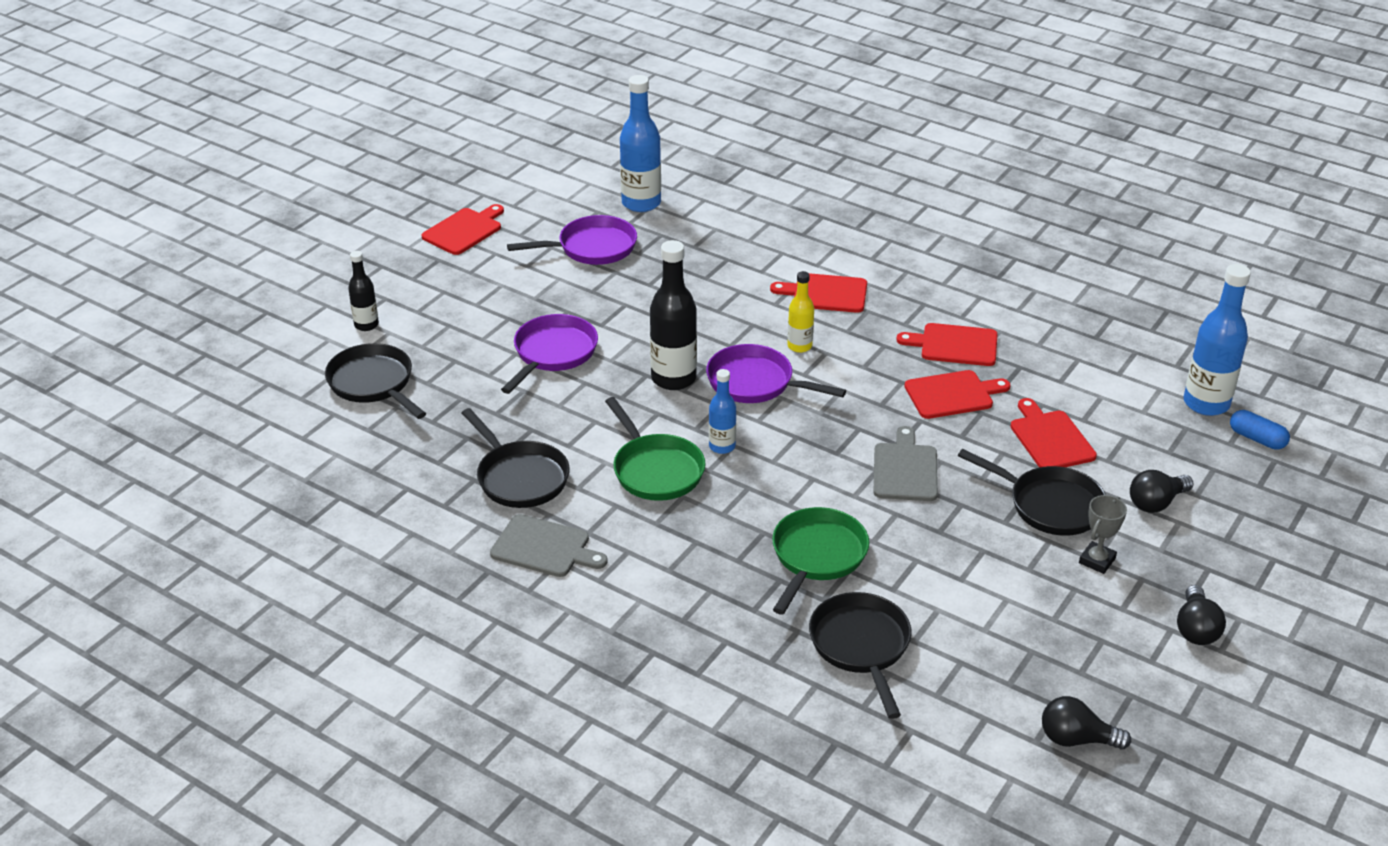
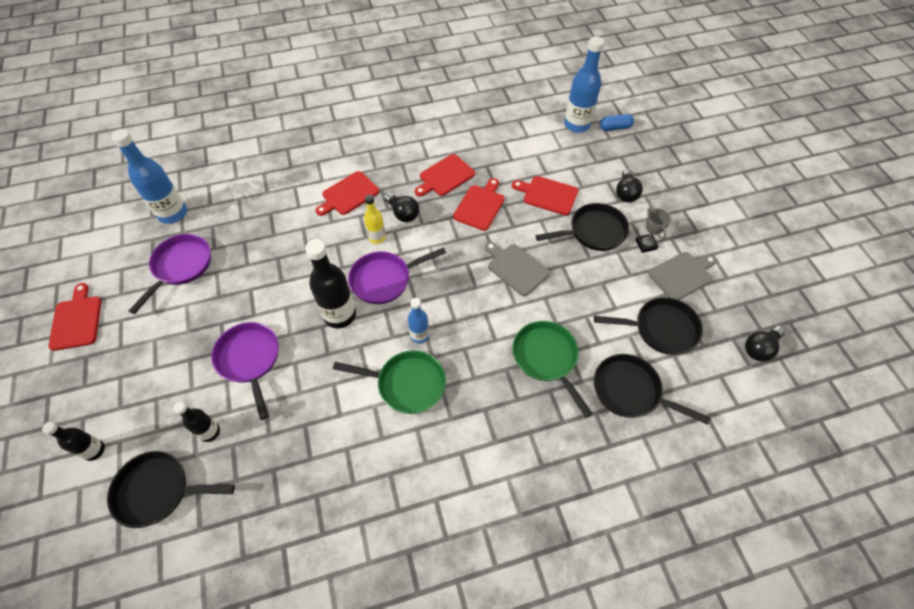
camera: 50 degrees left, 20 degrees up
black pan [462,408,570,508] -> black pan moved to [594,297,703,355]
grey cutting board [490,514,608,577] -> grey cutting board moved to [648,252,717,300]
black light bulb [1177,585,1226,645] -> black light bulb moved to [384,192,419,222]
none -> black bottle [173,402,220,442]

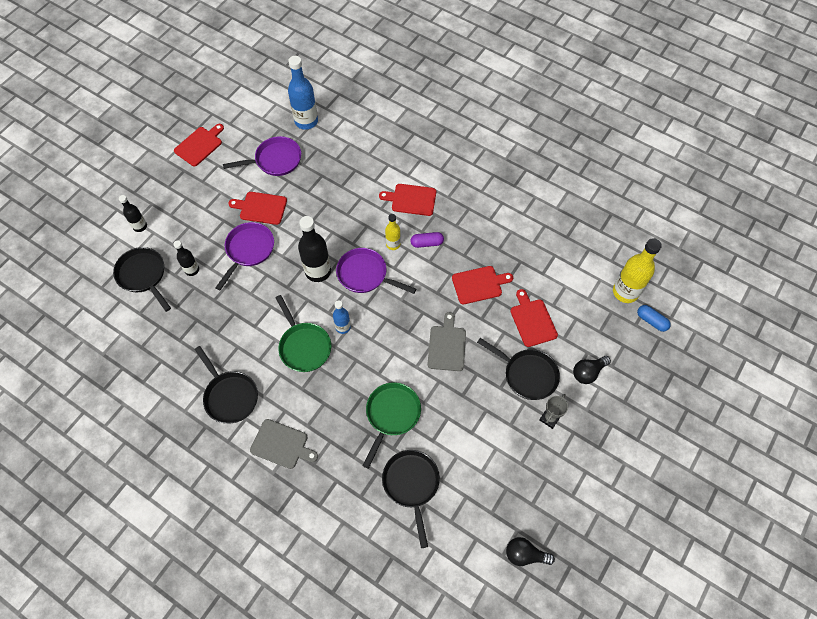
camera: 50 degrees right, 5 degrees up
black light bulb [384,192,419,222] -> purple capsule [410,232,444,248]
red cutting board [415,154,475,197] -> red cutting board moved to [228,192,287,225]
blue bottle [564,36,604,133] -> yellow bottle [613,238,662,303]
black pan [594,297,703,355] -> black pan moved to [194,346,258,424]
grey cutting board [648,252,717,300] -> grey cutting board moved to [250,419,318,469]

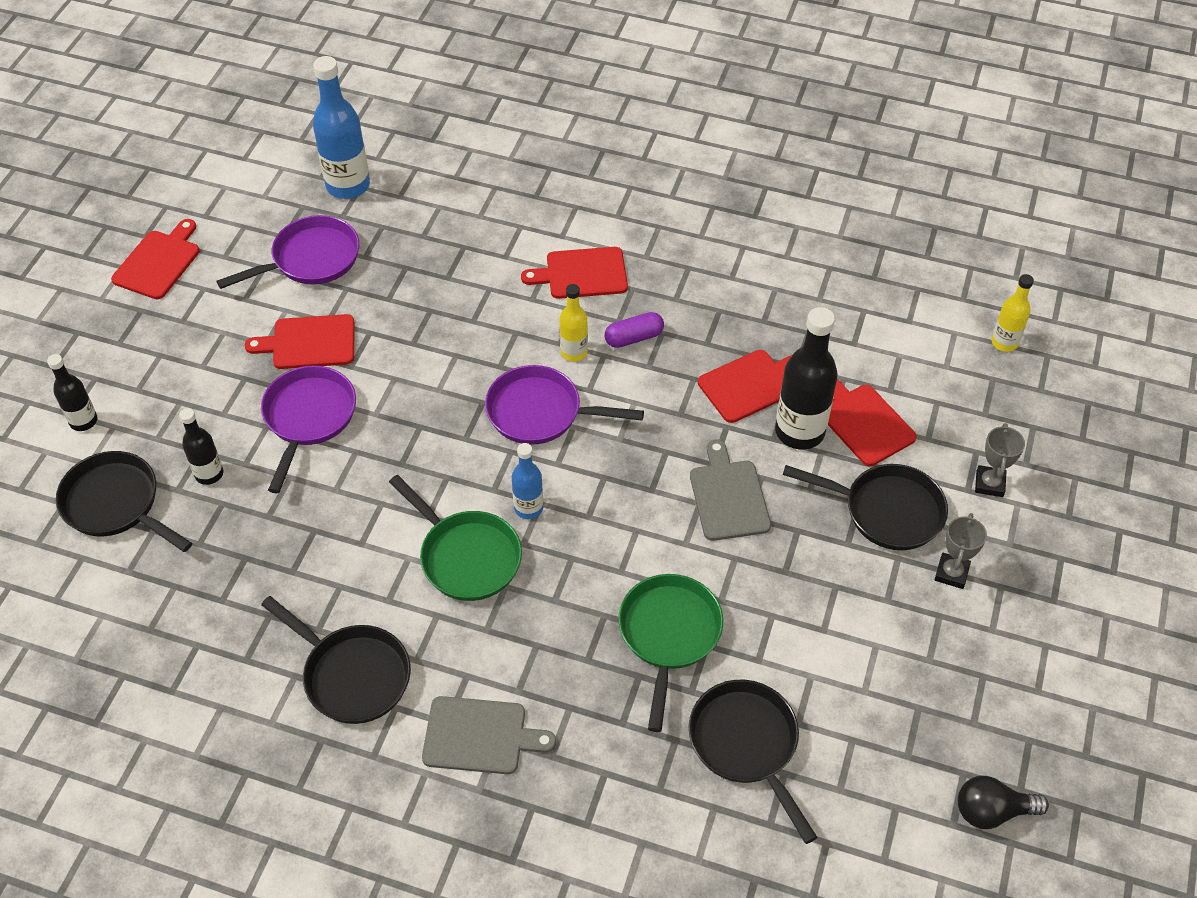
camera: 15 degrees left, 10 degrees down
black bottle [298,216,331,282] -> black bottle moved to [775,307,838,450]
black light bulb [573,356,611,384] -> grey trophy [975,423,1025,497]
yellow bottle [613,238,662,303] -> yellow bottle [991,274,1034,352], size x0.56
blue capsule [637,305,671,332] -> none

